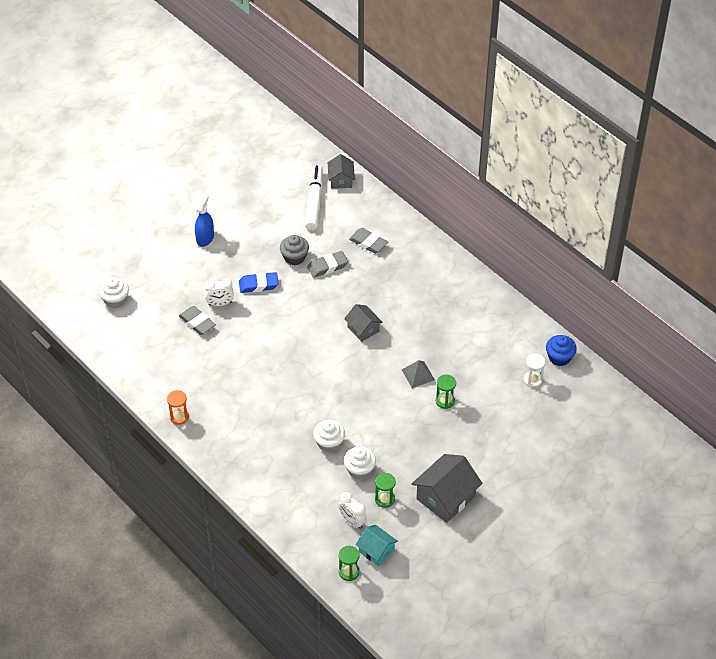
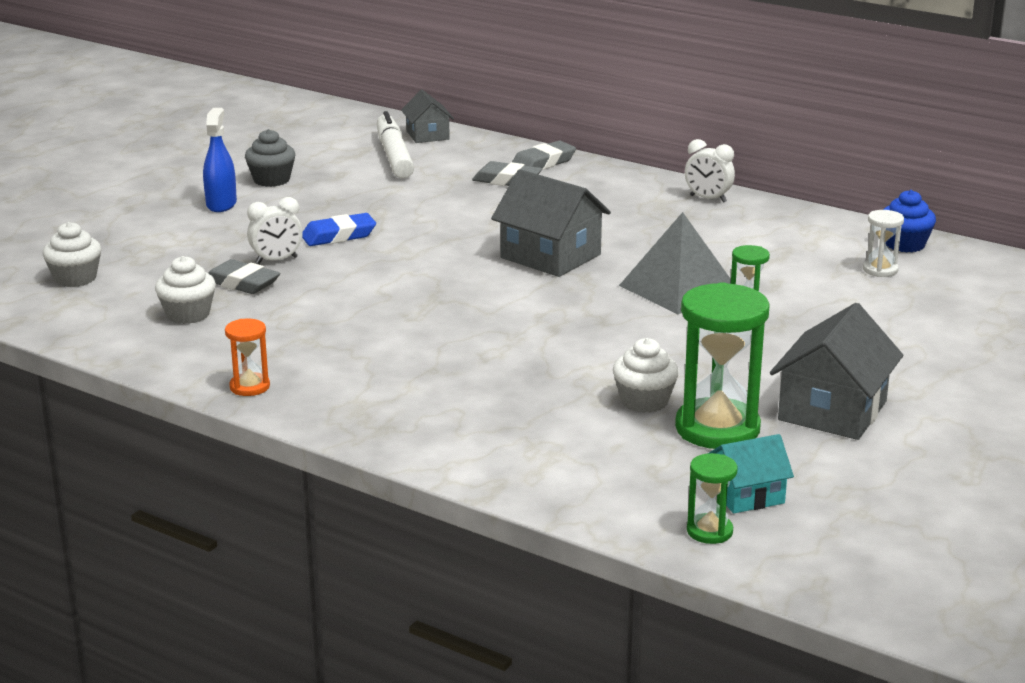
camera: 15 degrees left, 25 degrees down
grey cupcake [280,235,309,265] -> grey cupcake moved to [245,129,295,187]
grey eraser [307,251,348,278] -> grey eraser moved to [512,141,576,169]
white cupcake [313,420,345,452] -> white cupcake moved to [155,256,216,324]
white clock [338,492,367,529] -> white clock moved to [685,139,735,203]
grey house [344,304,383,342] -> grey house [491,169,611,277], size x1.69
turquoise house [356,525,398,566] -> turquoise house turned 45 degrees counterclockwise [707,434,794,513]
green hourglass [375,473,396,508] -> green hourglass [675,282,770,449], size x2.02
grey pyramid [402,360,435,388] -> grey pyramid [619,212,731,315], size x1.80

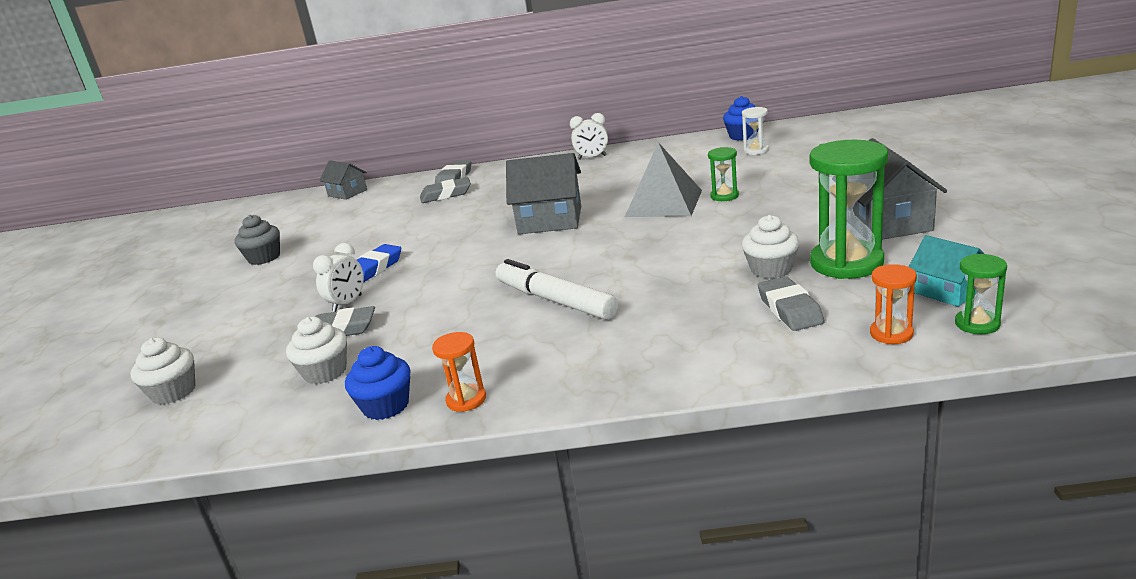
camera: 30 degrees left, 0 degrees up
blue spray bottle [203,108,237,212] -> none
white marker [377,111,414,179] -> white marker moved to [496,259,618,320]
turquoise house [707,434,794,513] -> turquoise house turned 75 degrees counterclockwise [909,235,984,307]
none -> blue cupcake [345,346,410,420]
none -> grey eraser [758,276,825,331]
none -> orange hourglass [870,264,917,344]

